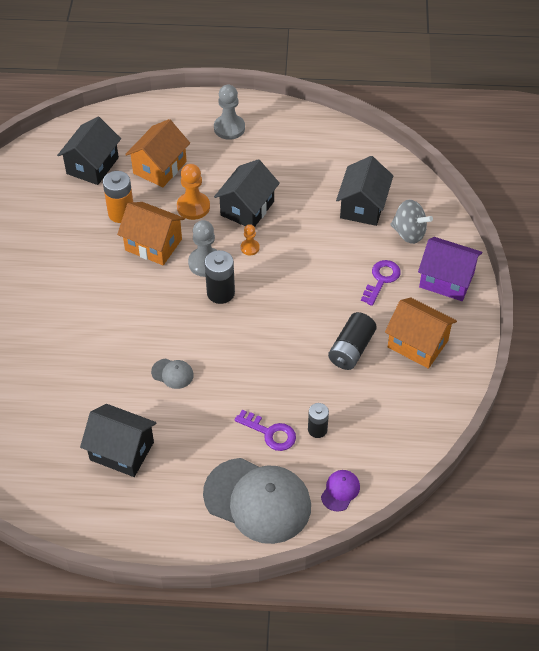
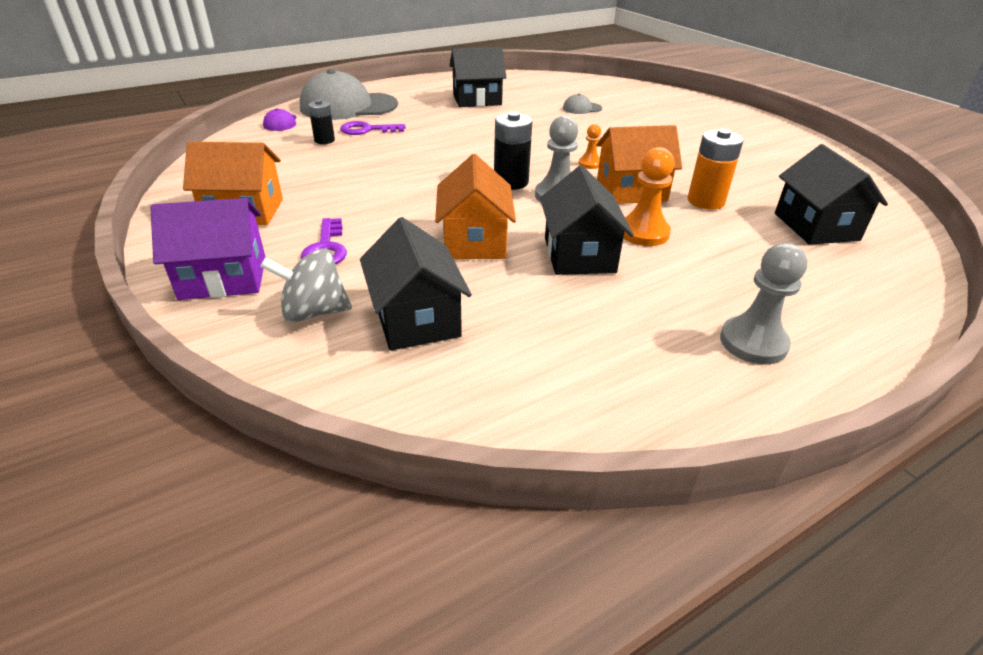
camera: 145 degrees right, 15 degrees down
orange house [125,119,190,187] -> orange house moved to [435,154,516,259]
grey cap [151,358,194,389] -> grey cap moved to [563,94,602,114]
orange pawn [241,224,260,255] -> orange pawn moved to [578,124,601,169]
black battery [328,312,377,370] -> none

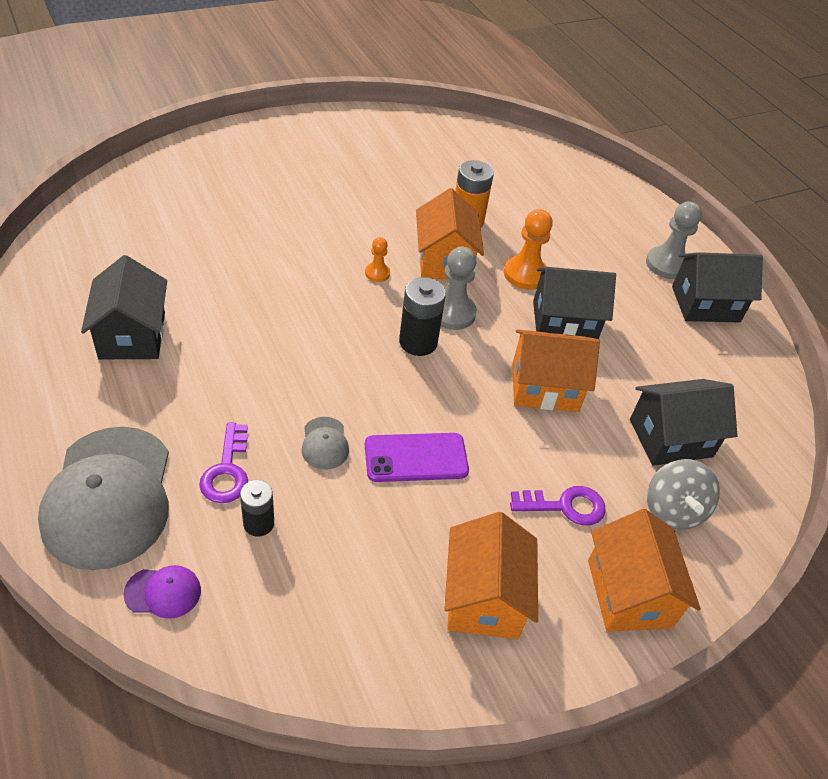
camera: 90 degrees left, 10 degrees up
purple house [150,198,266,300] -> orange house [588,509,701,632]
grey cap [563,94,602,114] -> grey cap moved to [302,417,349,470]
black house [775,144,888,245] -> black house moved to [672,252,763,322]
none -> purple phone [365,433,469,482]

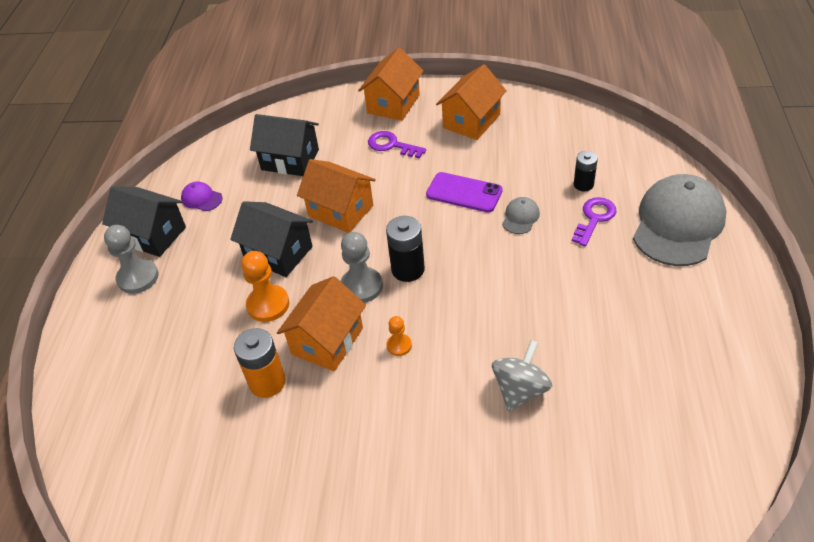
camera: 140 degrees left, 0 degrees up
black house [81,255,167,359] -> none
purple cap [123,565,201,619] -> purple cap moved to [181,182,222,211]
grey spinning top [647,459,720,530] -> grey spinning top moved to [492,340,552,411]

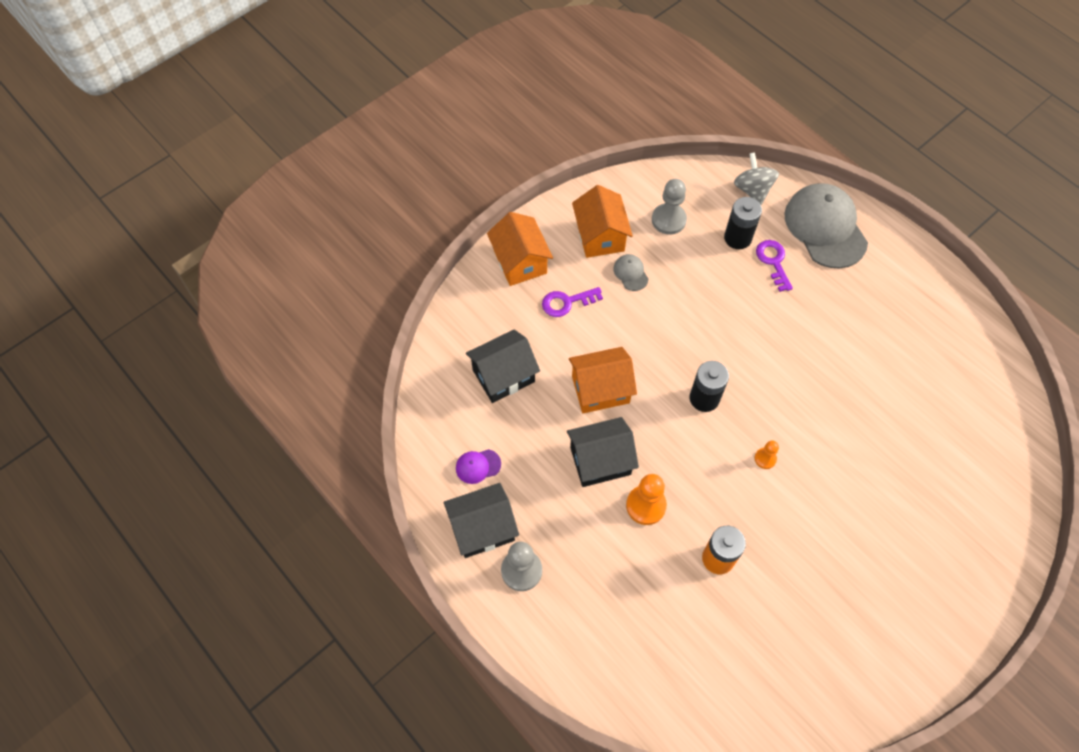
camera: 50 degrees left, 15 degrees up
orange house [277,276,366,371] -> none
grey pawn [341,232,383,303] -> grey pawn moved to [652,179,687,235]
purple phone [426,172,503,213] -> none
grey spinning top [492,340,552,411] -> grey spinning top moved to [734,152,779,205]
grey cap [502,197,540,234] -> grey cap moved to [613,254,648,291]
black battery [574,151,598,191] -> black battery [724,197,762,249], size x1.55

